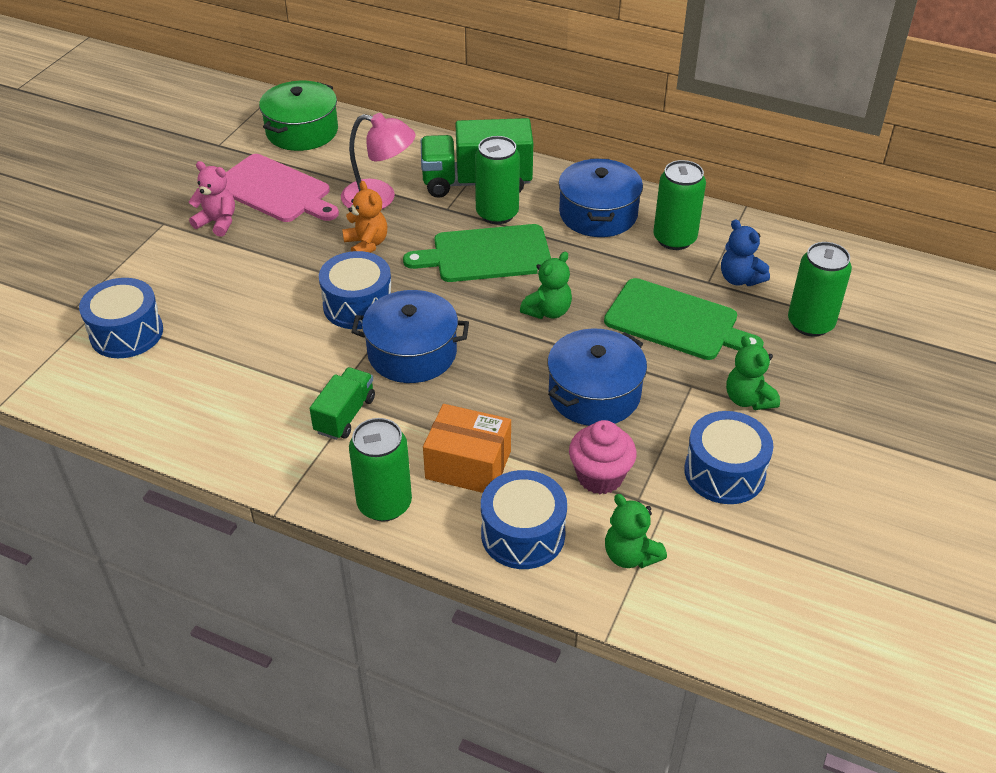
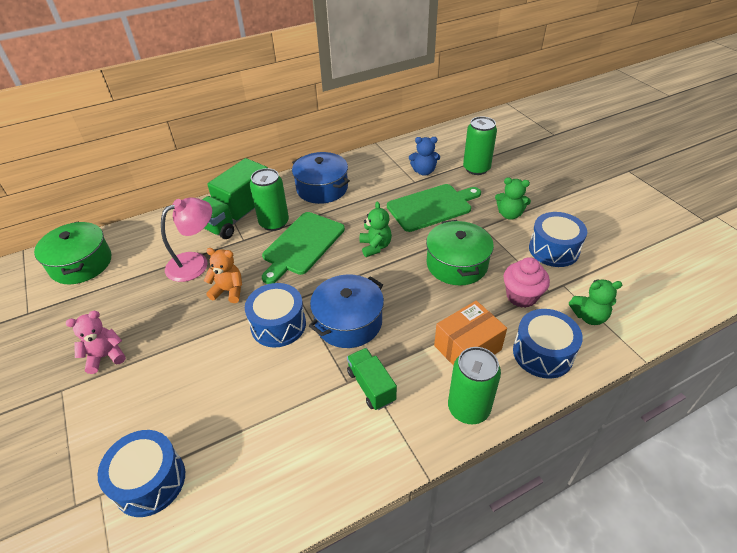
camera: 50 degrees left, 0 degrees up
pink cutting board [225,154,339,222] -> none
blue pot [547,328,647,426] -> green pot [426,220,494,285]
green can [653,160,706,250] -> none

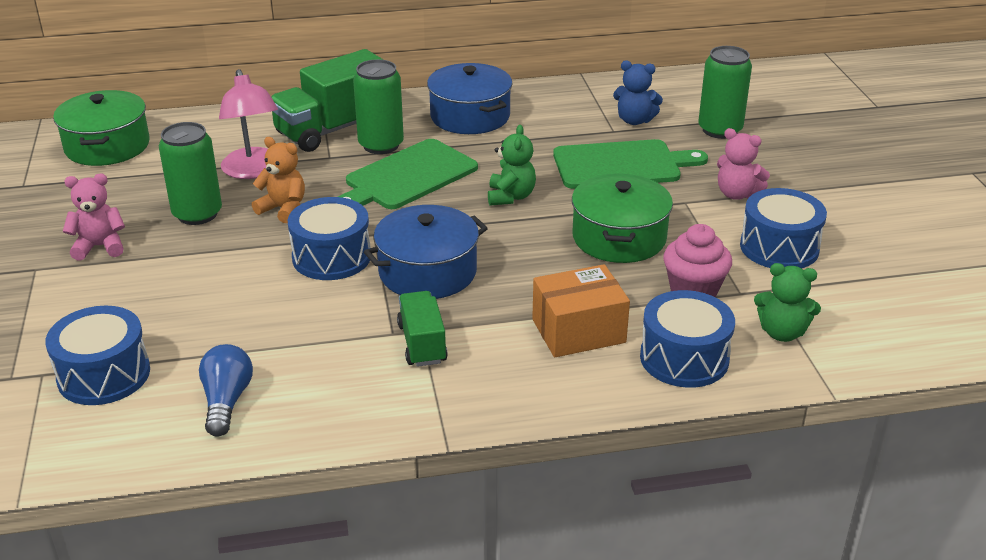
camera: 15 degrees right, 10 degrees down
pink lamp [161,197,212,282] -> pink lamp turned 90 degrees clockwise [219,69,278,179]
green can [448,347,501,424] -> green can moved to [159,122,222,225]
green teddy bear [495,178,531,220] -> pink teddy bear [717,128,770,200]
none -> blue light bulb [199,344,253,437]

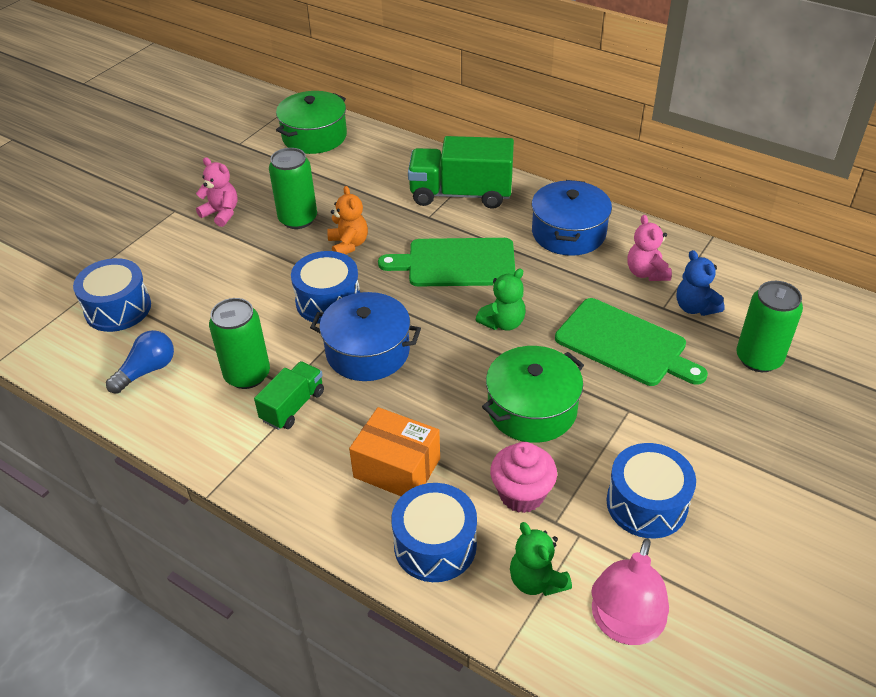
camera: 45 degrees right, 10 degrees up
pink lamp [219,69,278,179] -> pink lamp moved to [591,538,669,645]
green can [353,59,404,154] -> green can moved to [209,298,270,389]
pink teddy bear [717,128,770,200] -> pink teddy bear moved to [627,215,672,281]

